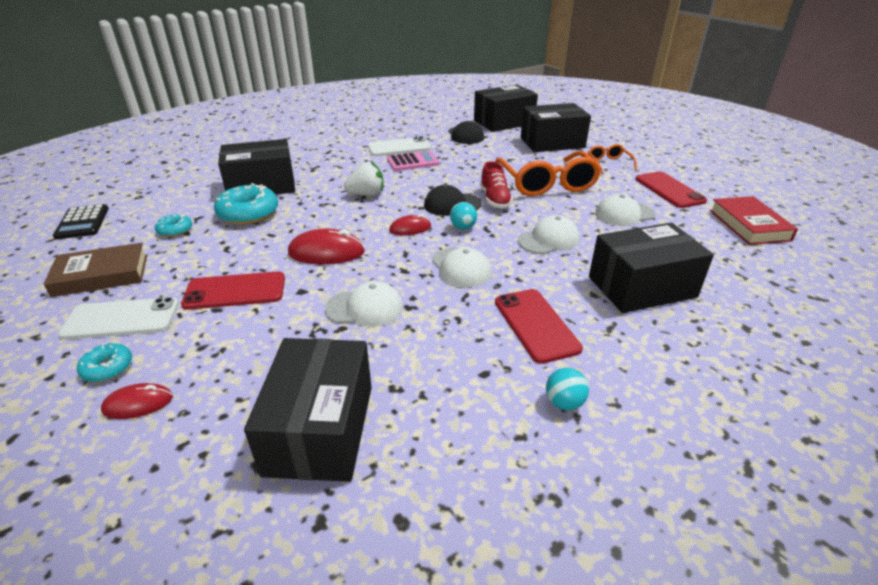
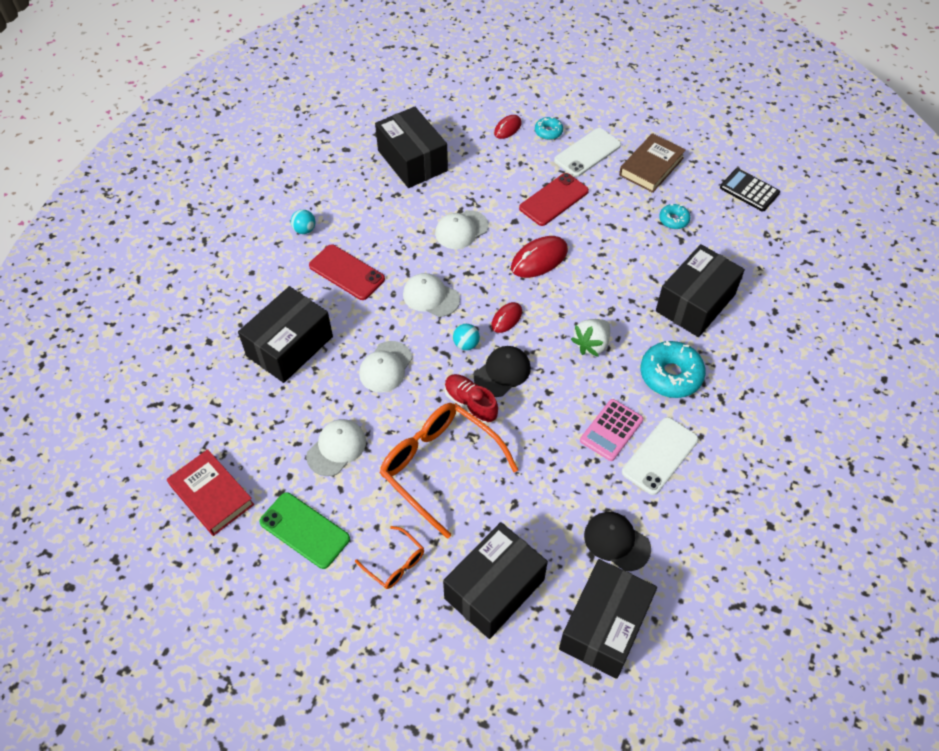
camera: 145 degrees right, 20 degrees up
turquoise donut [214,183,278,225] -> turquoise donut moved to [641,340,706,398]
red phone [635,171,707,208] -> green phone [259,492,350,569]

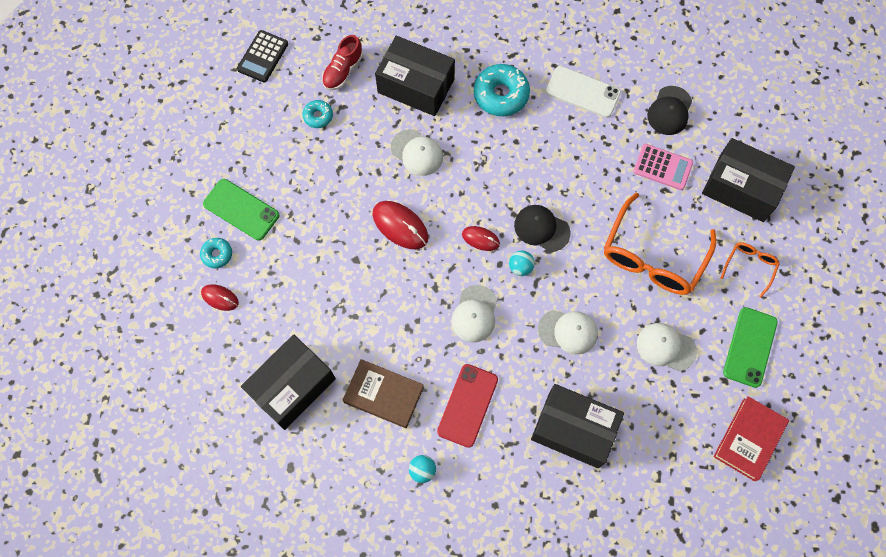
camera: 105 degrees left, 15 degrees up
white cap [435,210,489,249] -> white cap moved to [391,129,443,176]
red shoe [444,374,498,424] -> red shoe moved to [322,35,363,90]
red phone [519,173,589,226] -> none
white phone [554,128,621,177] -> green phone [203,179,279,241]
black box [559,559,657,679] -> none
white strawberry [571,319,610,357] -> none
pink calculator [580,399,644,461] -> pink calculator moved to [633,144,693,190]
brown book [619,133,686,193] -> brown book moved to [343,359,424,428]

